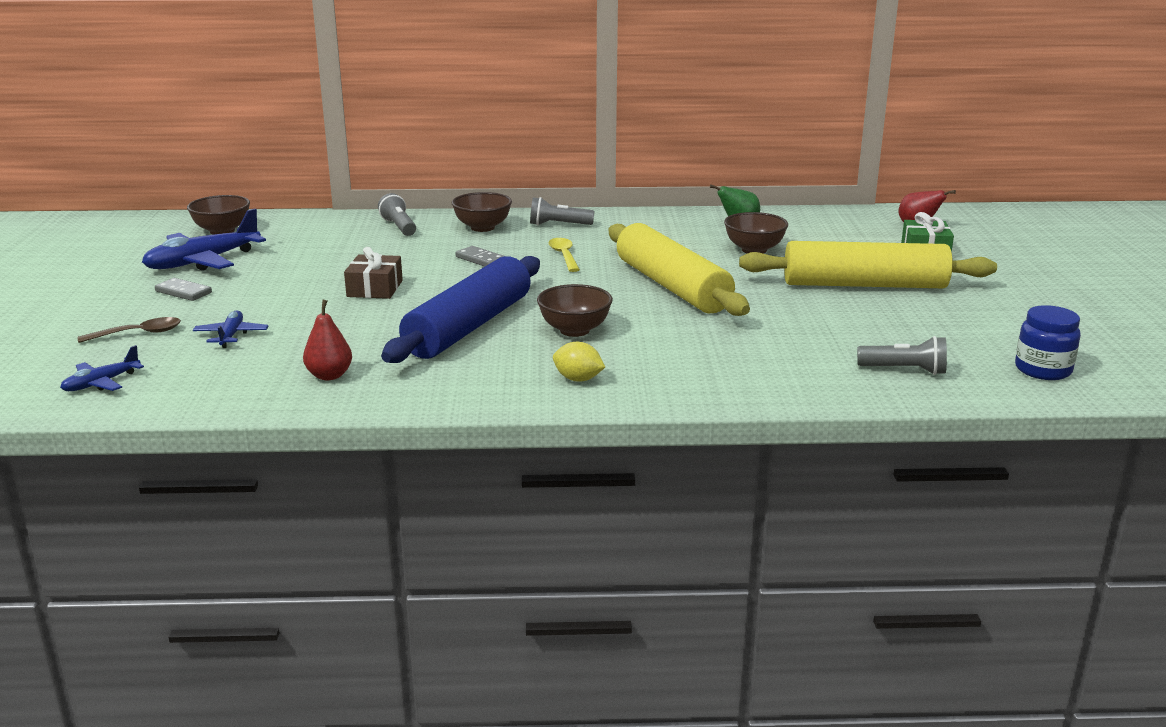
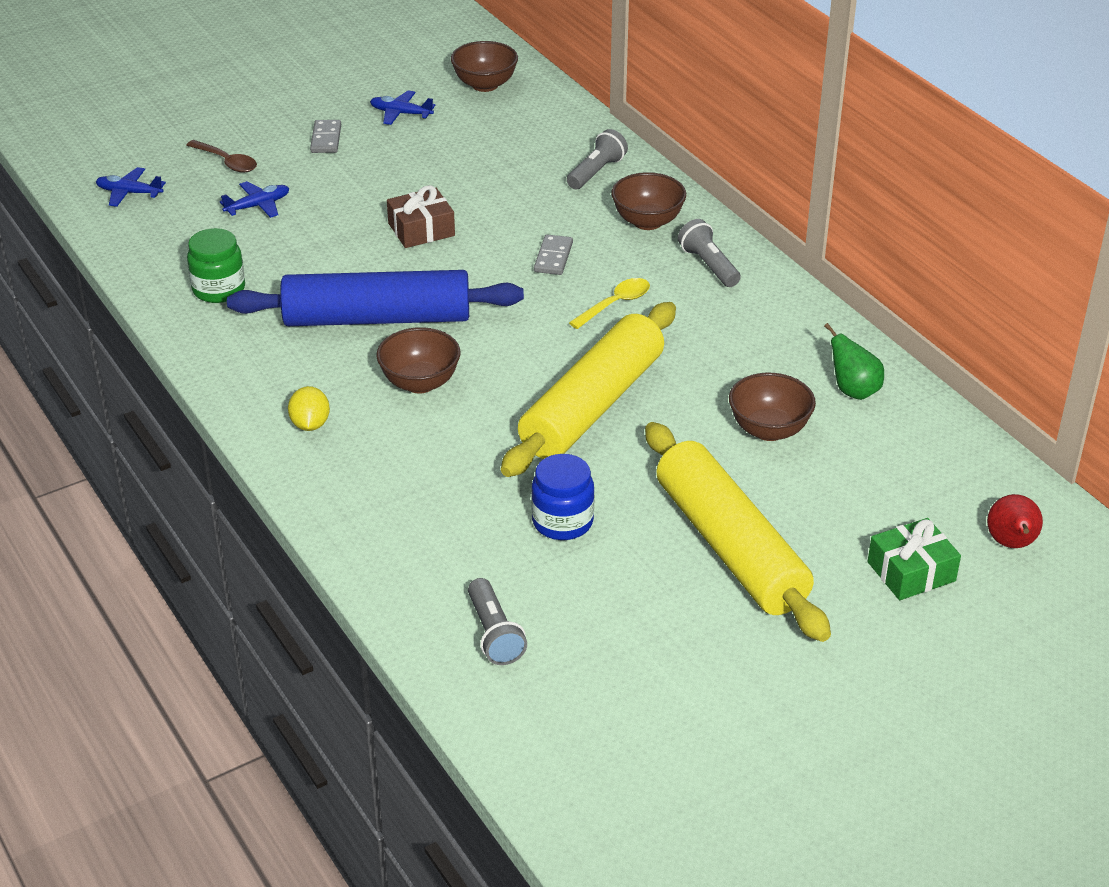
camera: 60 degrees right, 15 degrees up
blue plane [142,209,266,271] -> blue plane [370,90,435,125], size x0.52
red pear [303,300,352,380] -> green jar [187,228,245,303]
blue jar [1015,305,1081,380] -> blue jar moved to [531,454,594,540]

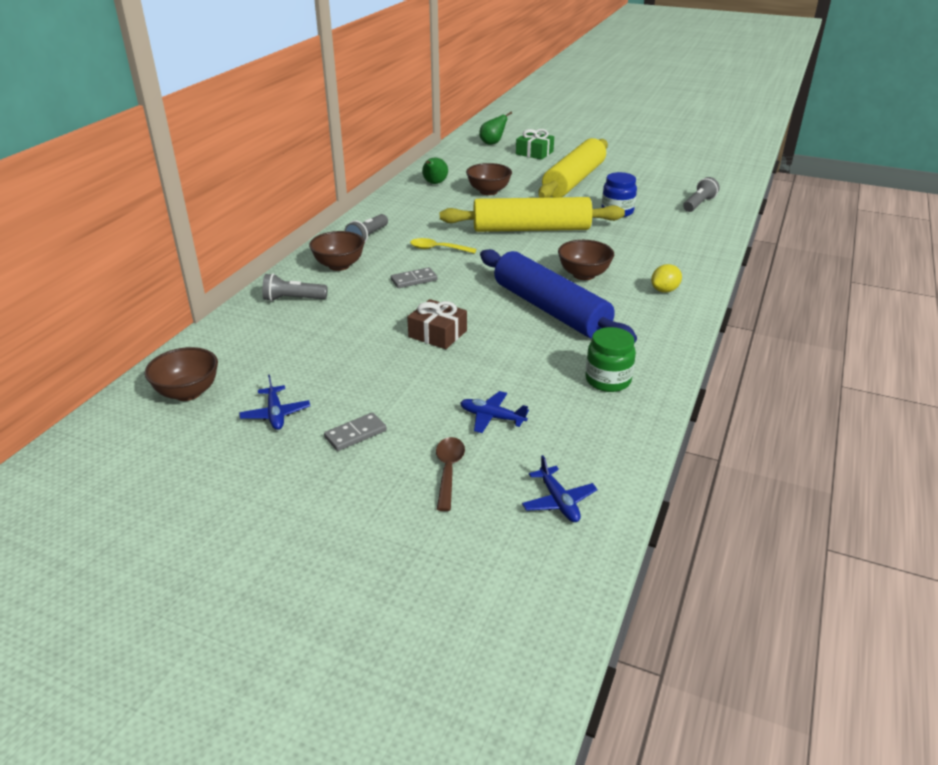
camera: 125 degrees left, 5 degrees down
red pear [987,494,1043,548] -> green pear [479,112,512,145]

